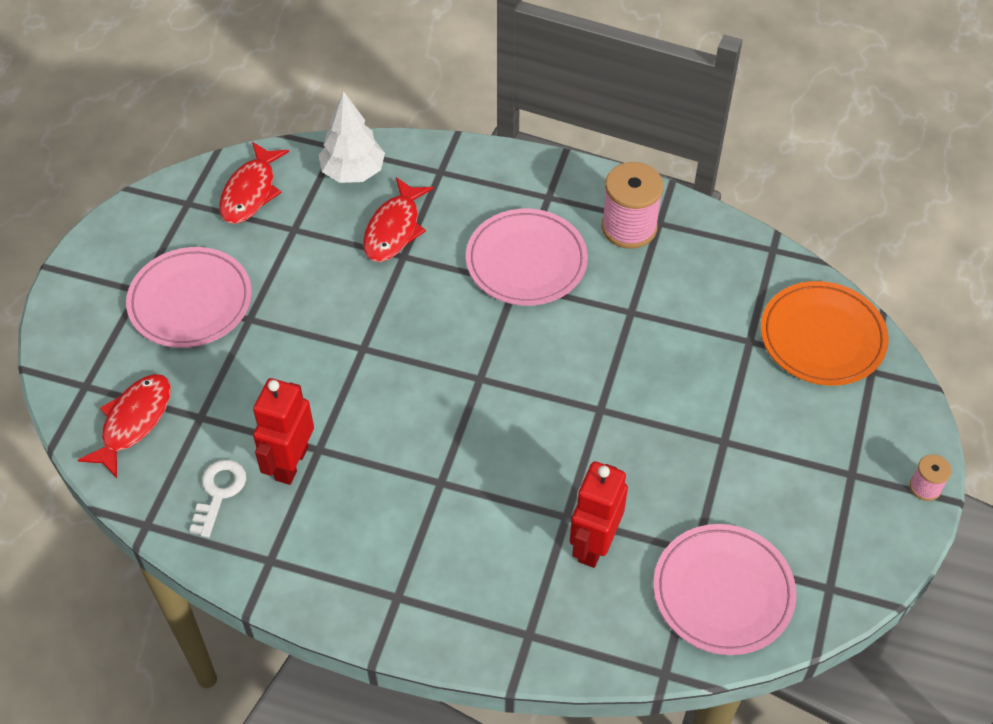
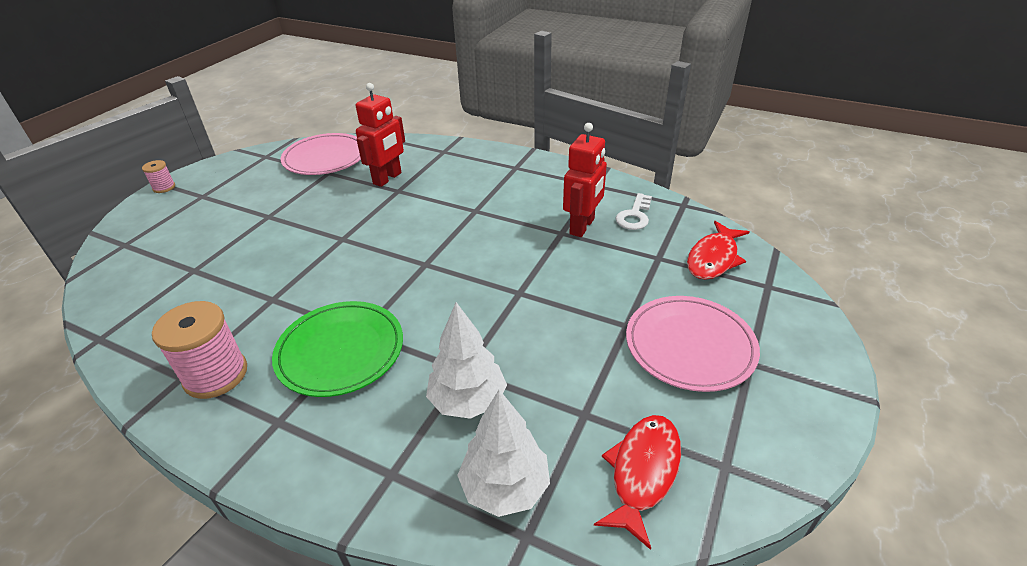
camera: 170 degrees left, 15 degrees down
red fish [363,177,433,262] -> white tree [426,302,507,419]
pink plate [466,209,588,306] -> green plate [272,301,403,397]
orange plate [761,281,889,386] -> none

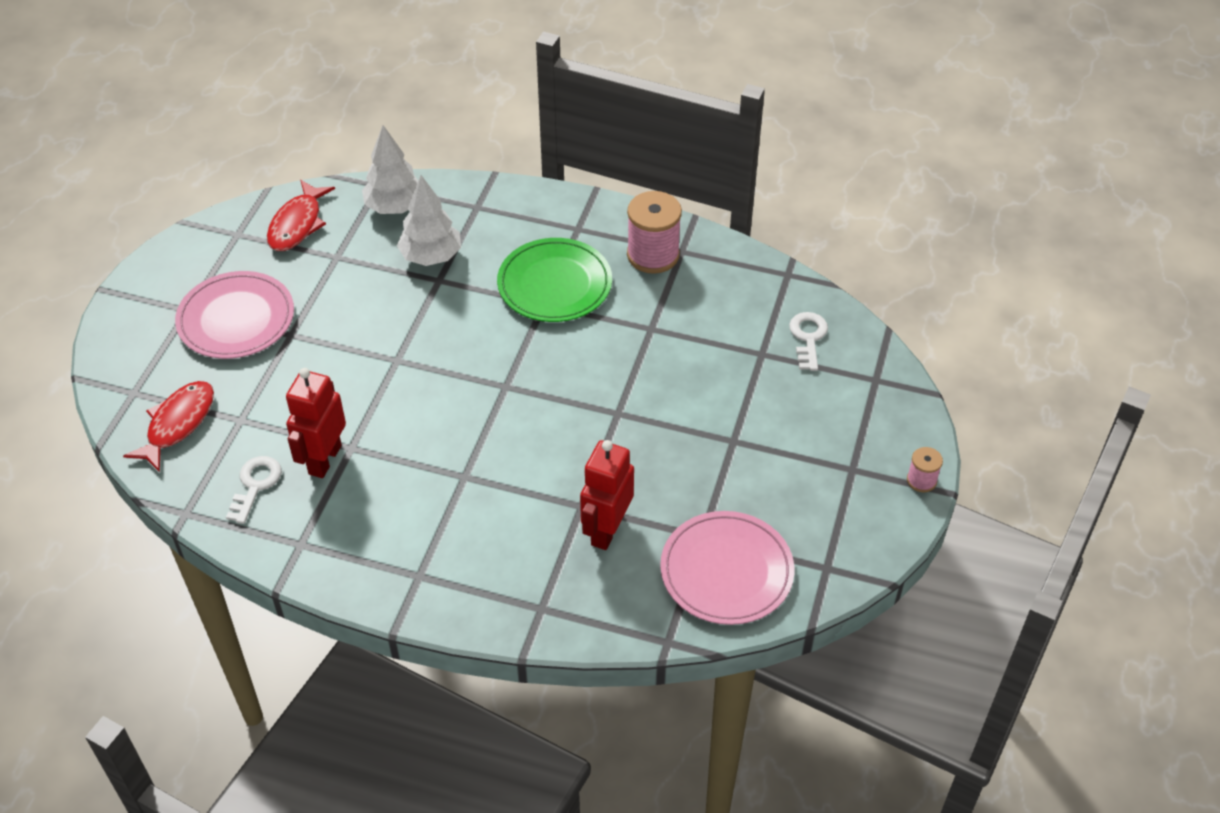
camera: 170 degrees right, 10 degrees up
none -> white key [789,312,828,371]

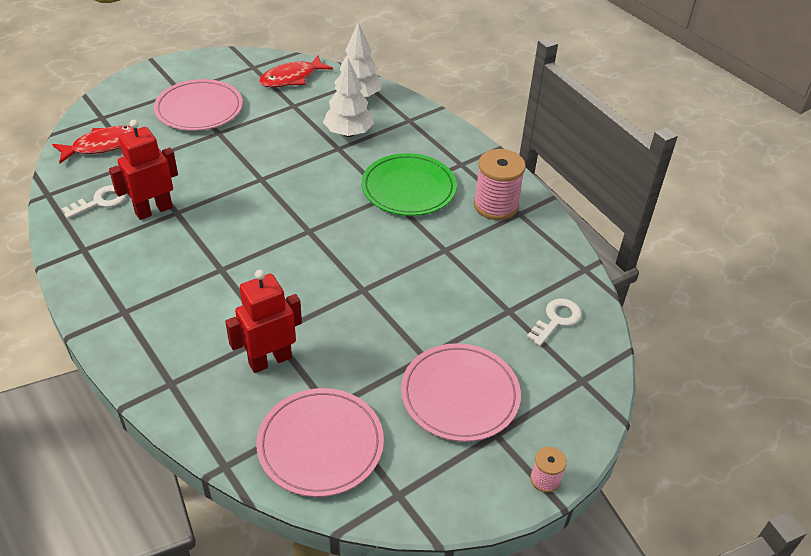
camera: 35 degrees right, 5 degrees down
none -> pink plate [401,343,521,442]

